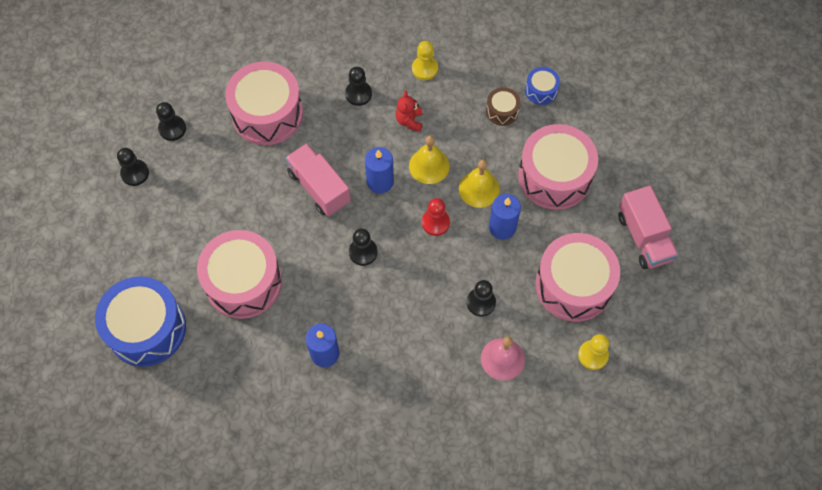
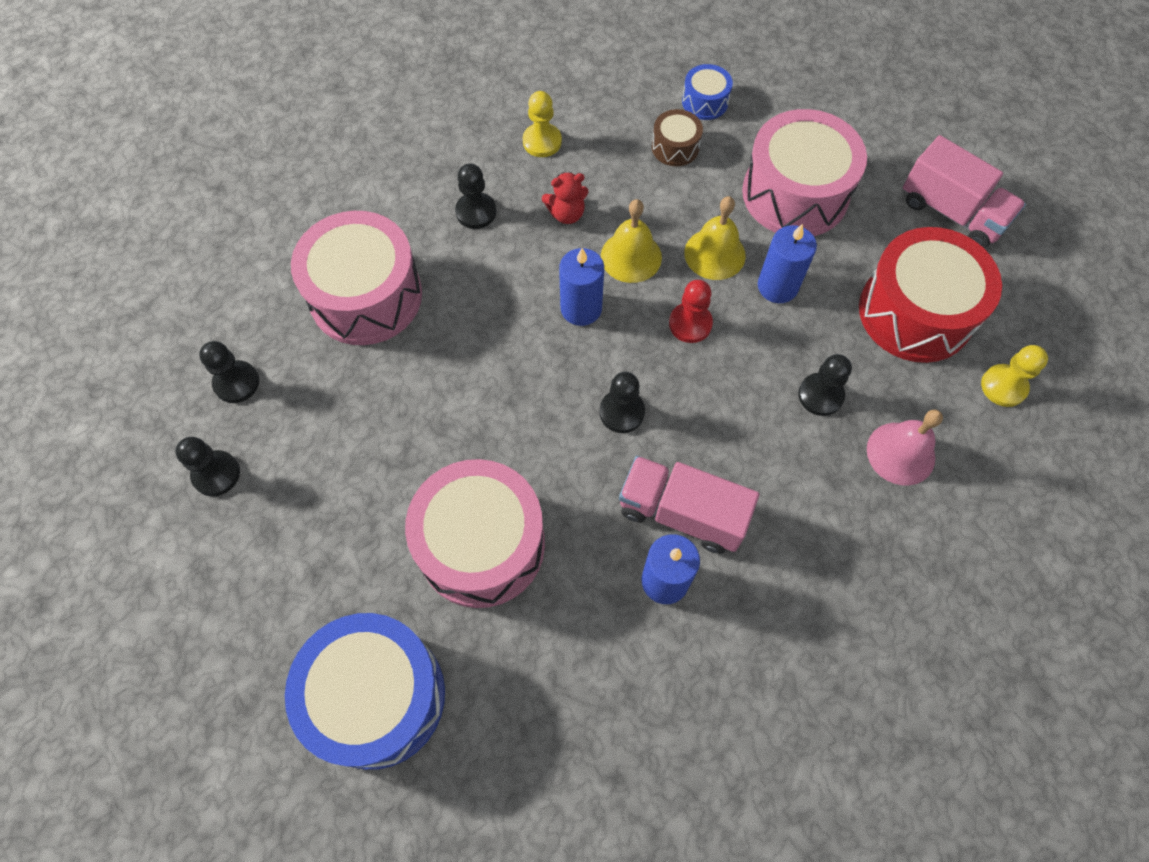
camera: 30 degrees left, 0 degrees up
pink truck [285,143,351,216] -> pink truck moved to [619,456,759,554]
red teddy bear [395,91,422,132] -> red teddy bear turned 75 degrees counterclockwise [542,172,589,224]
pink drum [535,233,620,322] -> red drum [859,227,1002,363]

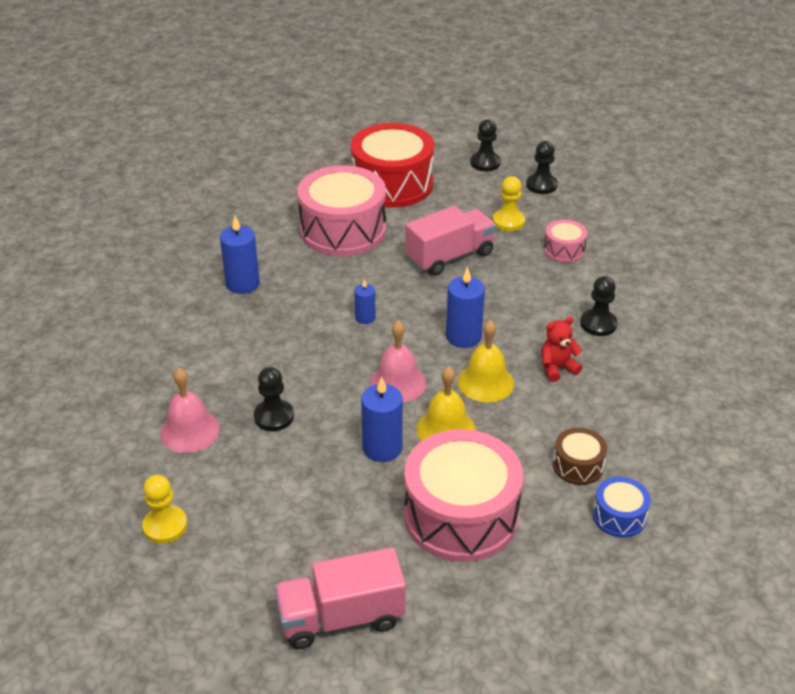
camera: 125 degrees right, 25 degrees down
blue drum [285,613,445,770] -> none
pink drum [291,211,422,345] -> pink drum [544,220,587,263], size x0.46
yellow pawn [523,91,562,157] -> yellow pawn moved to [493,176,525,231]
red teddy bear [542,172,589,224] -> red teddy bear turned 45 degrees clockwise [541,317,582,382]
black pawn [600,372,645,433] -> blue candle [354,279,376,324]
pink truck [619,456,759,554] -> pink truck moved to [405,206,496,276]
red pawn [669,280,713,343] -> pink bell [370,320,426,402]
red drum [859,227,1002,363] -> red drum moved to [351,123,434,208]

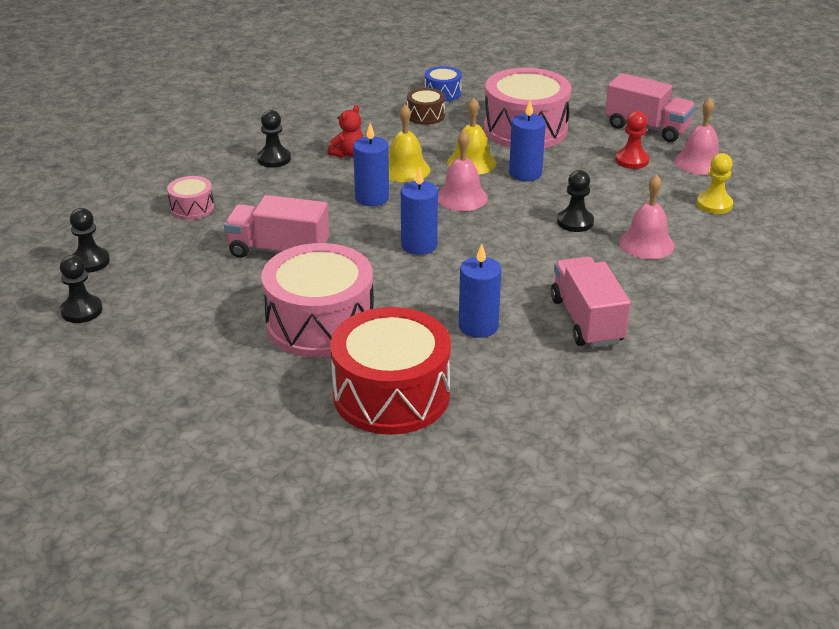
camera: 135 degrees left, 5 degrees down
red drum [351,123,434,208] -> red drum moved to [330,307,451,435]
blue candle [354,279,376,324] -> blue candle [401,167,438,255], size x1.73
yellow pawn [493,176,525,231] -> none
red teddy bear [541,317,582,382] -> red teddy bear turned 75 degrees counterclockwise [328,105,363,158]
none -> pink truck [551,256,631,348]
none -> red pawn [615,111,649,169]
none -> pink bell [674,98,719,175]

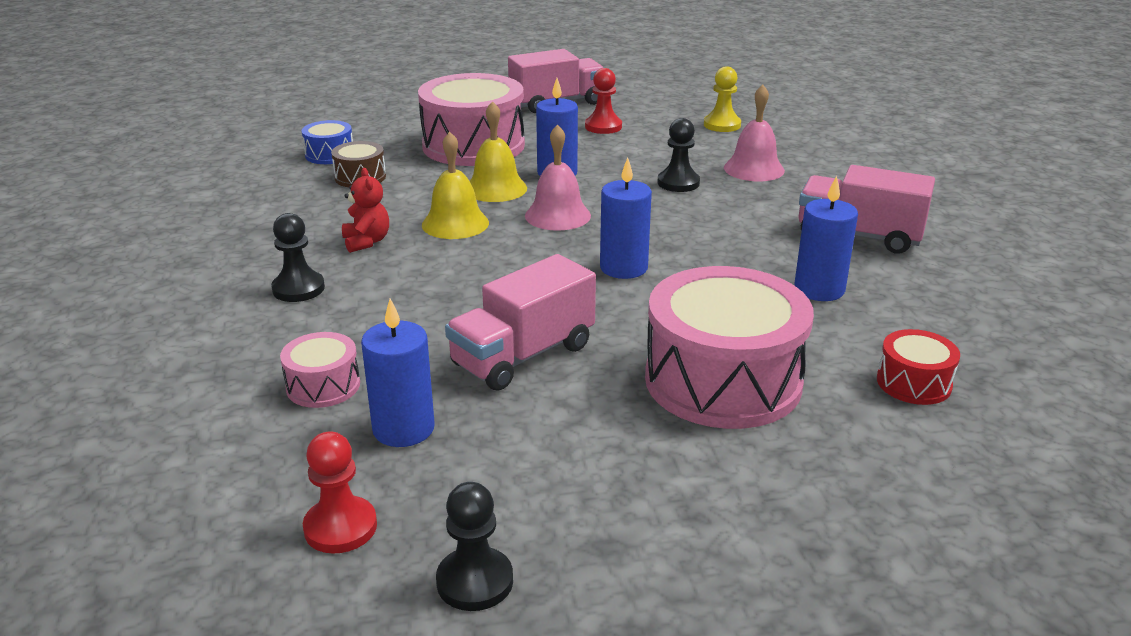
camera: 55 degrees left, 5 degrees down
black pawn [70,208,110,273] -> red pawn [303,432,377,554]
red drum [330,307,451,435] -> red drum [877,329,960,405], size x0.46
blue candle [353,123,389,206] -> blue candle moved to [361,298,435,447]
pink bell [674,98,719,175] -> none

